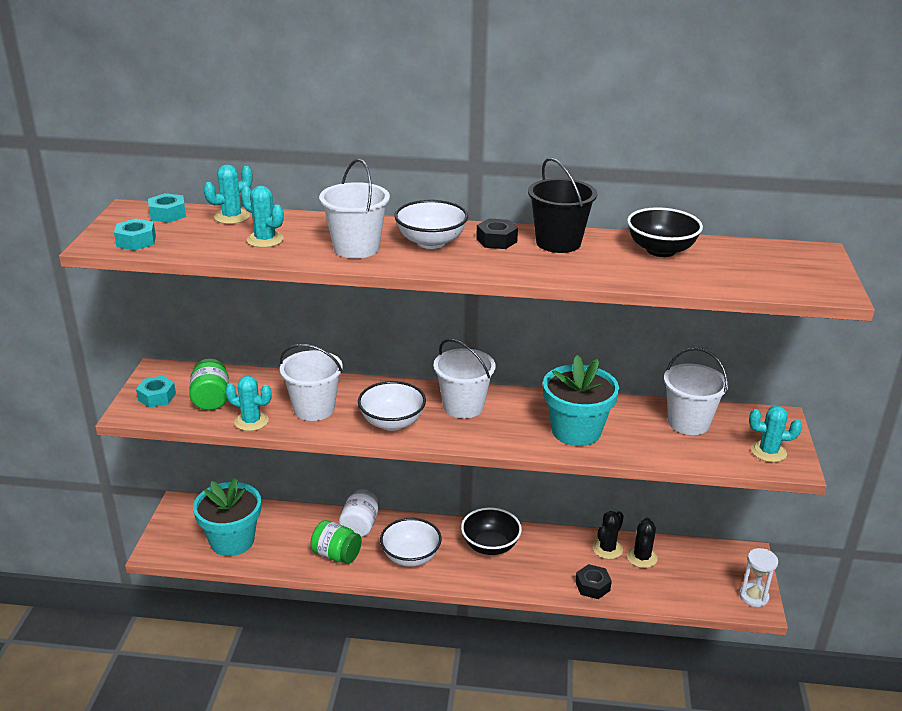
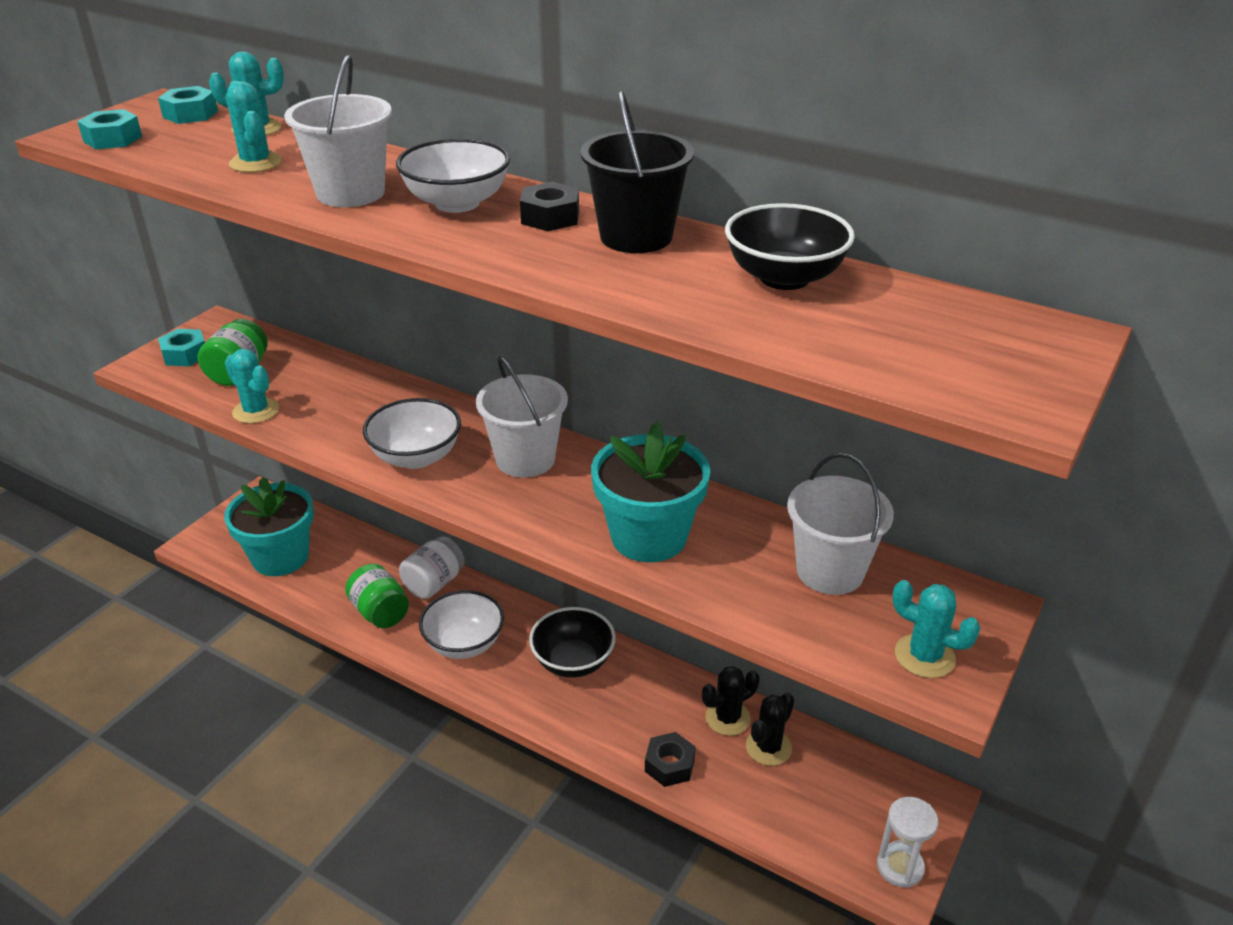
camera: 25 degrees right, 5 degrees up
white bucket [280,344,343,421] -> none

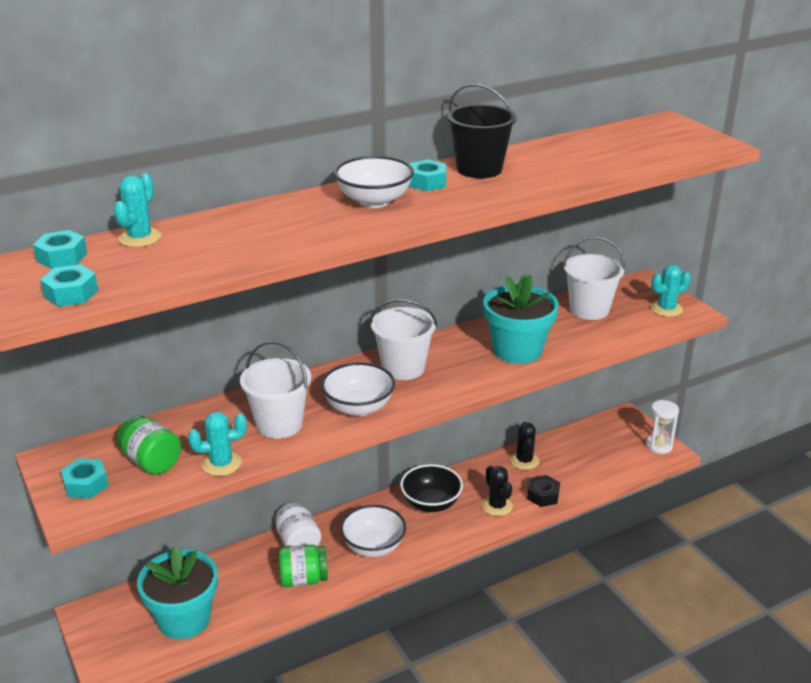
camera: 60 degrees left, 5 degrees down
turquoise cactus [226,81,282,173] -> none
white bucket [284,54,392,207] -> white bucket moved to [240,341,311,439]
black nut [520,182,579,231] -> turquoise nut [409,160,446,191]
black bowl [725,203,855,290] -> none
black cactus [746,692,794,766] -> black cactus moved to [482,465,513,516]

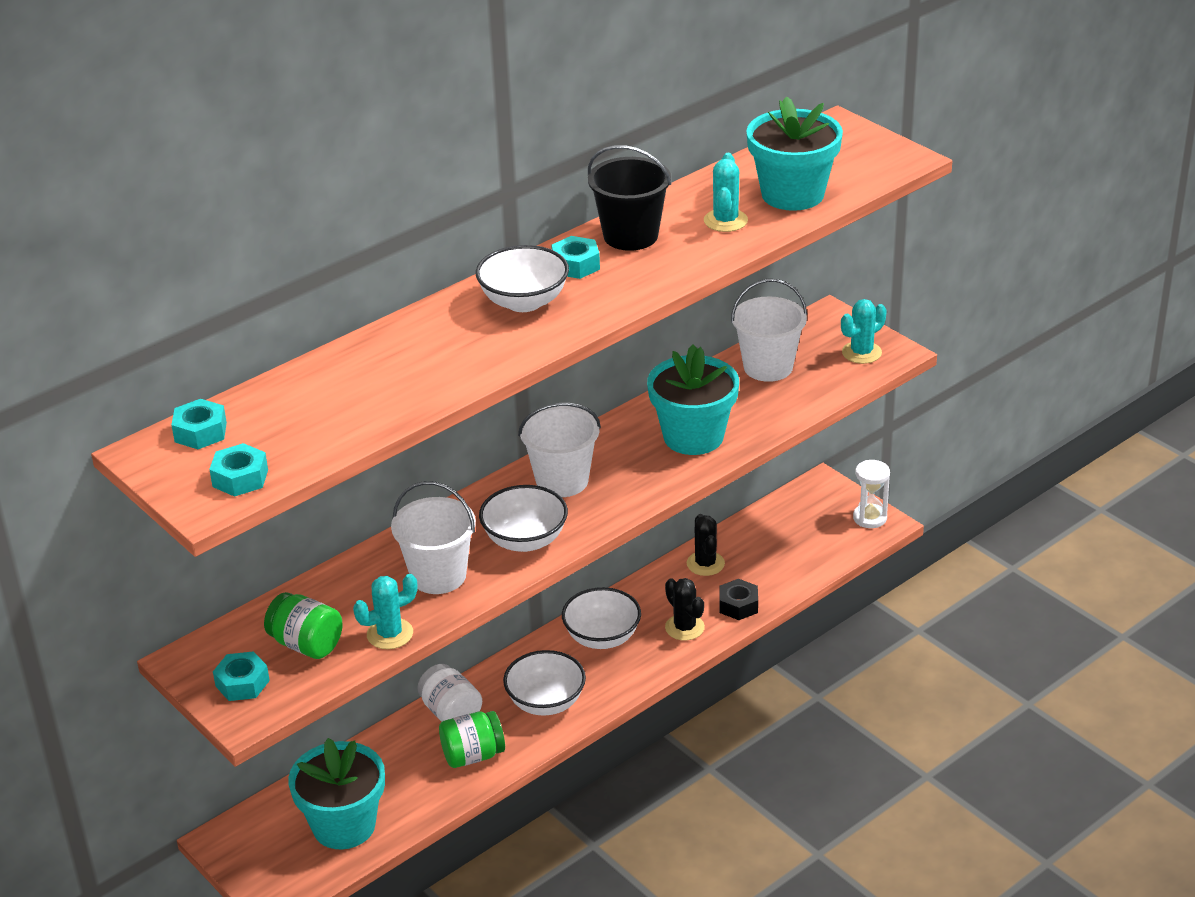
camera: 10 degrees left, 5 degrees up
turquoise cactus [114,173,162,247] -> turquoise cactus moved to [704,153,748,232]
black bowl [400,464,463,512] -> white bowl [562,587,641,649]
none -> turquoise flower pot [746,96,843,211]

